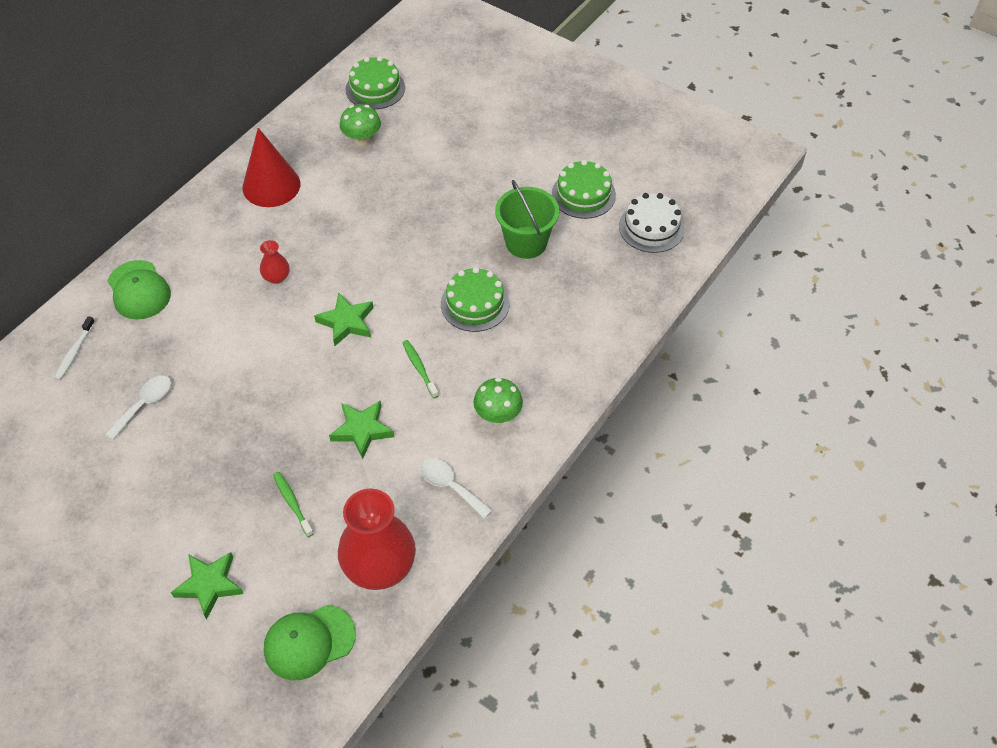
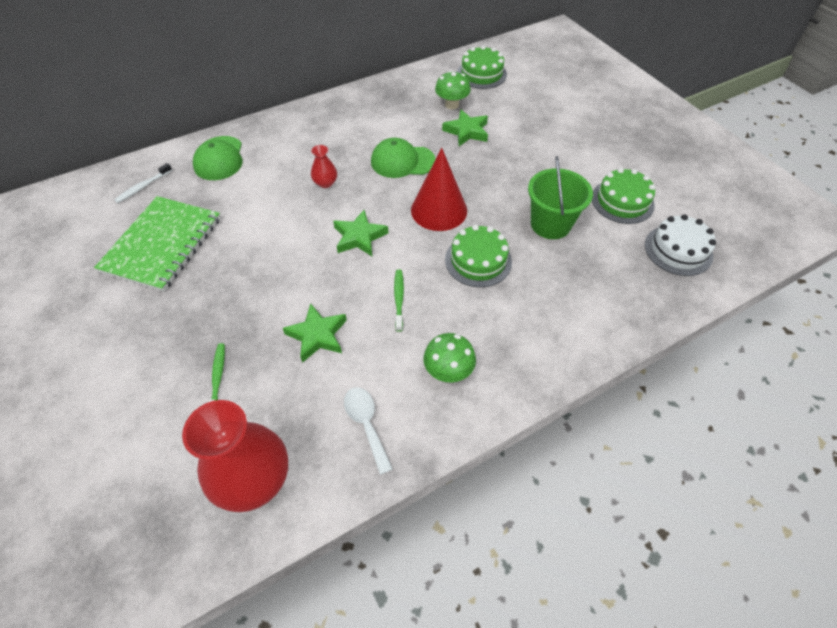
camera: 25 degrees right, 0 degrees up
white spoon [105,375,171,440] -> green notebook [94,196,220,292]
green star [171,552,244,620] -> green star moved to [442,109,488,146]
red cone [242,128,300,207] -> red cone moved to [411,148,467,231]
green cap [264,605,356,680] -> green cap moved to [371,138,435,178]

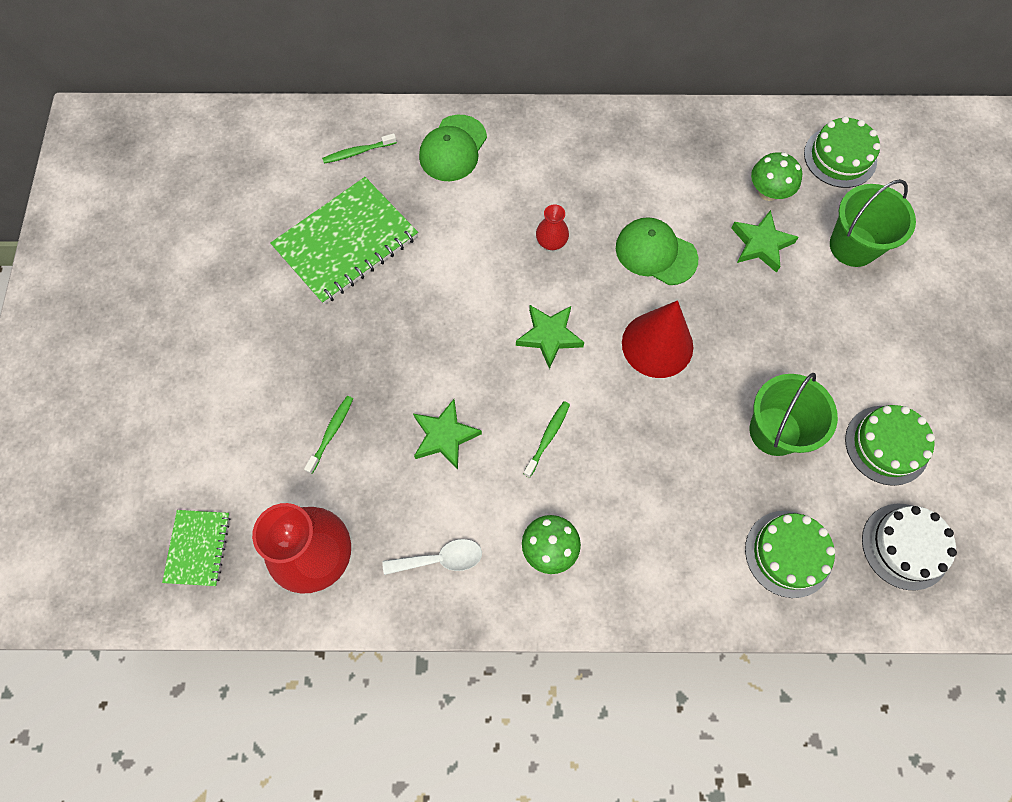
camera: 30 degrees right, 15 degrees up
white toothbrush [115,163,172,203] -> green toothbrush [322,133,397,164]
white spoon [344,387,393,475] -> white spoon turned 75 degrees clockwise [382,539,482,575]
green cake [445,225,512,287] -> green cake moved to [745,511,835,598]
none -> green notebook [162,510,231,586]
none -> green bucket [830,179,916,267]

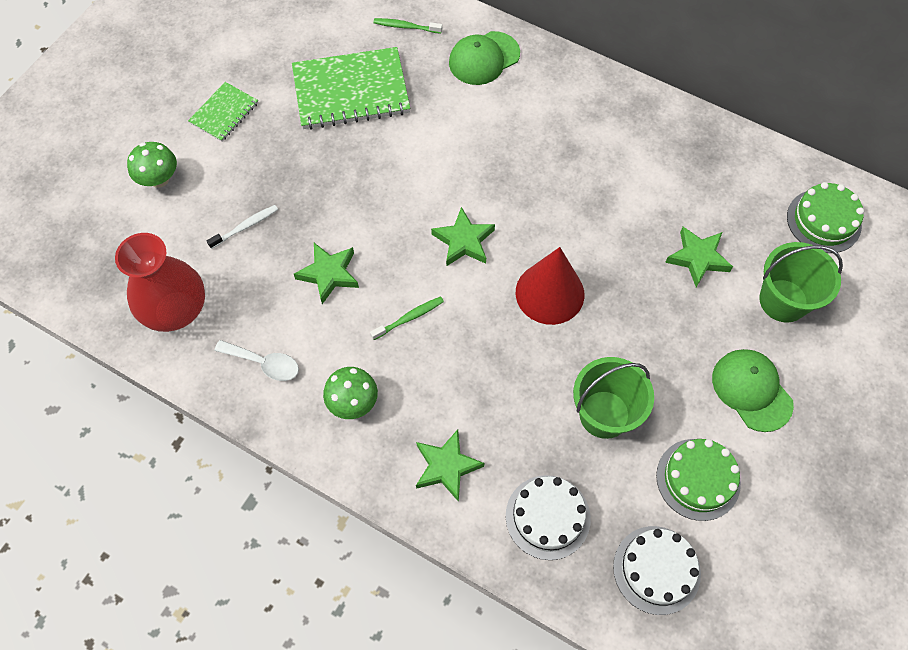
camera: 30 degrees right, 5 degrees down
green notebook [162,510,231,586] -> green notebook moved to [188,82,258,142]
green toothbrush [304,396,353,474] -> white toothbrush [207,205,278,249]
red vase [536,204,569,250] -> none
green cap [616,217,698,285] -> green cap moved to [712,349,794,432]
green cake [745,511,835,598] -> white cake [506,475,591,560]
green mushroom [751,152,802,201] -> green mushroom moved to [127,142,177,188]
none -> green star [416,429,484,502]

